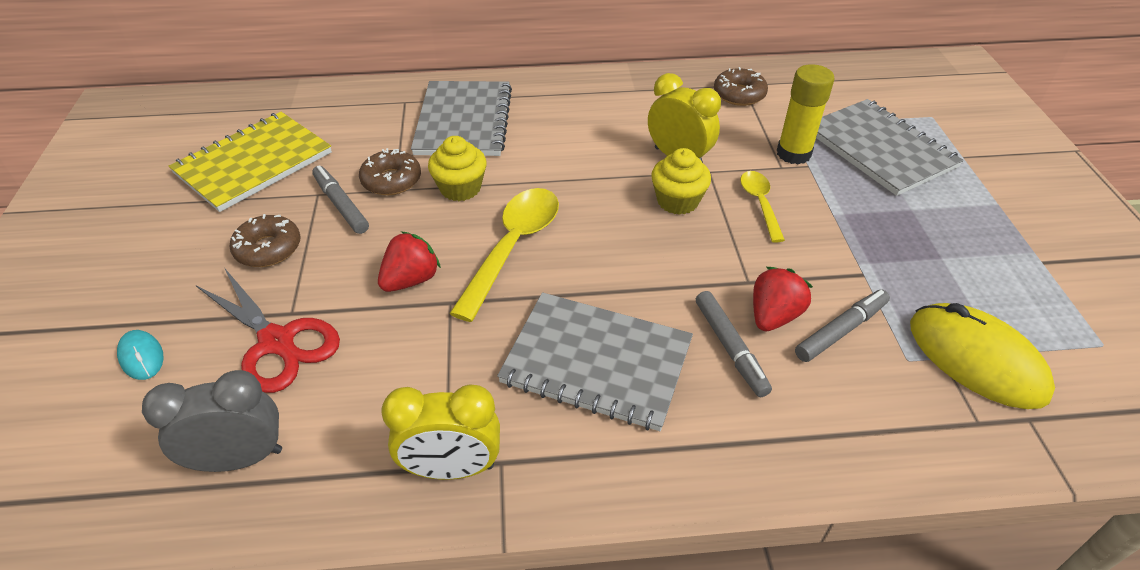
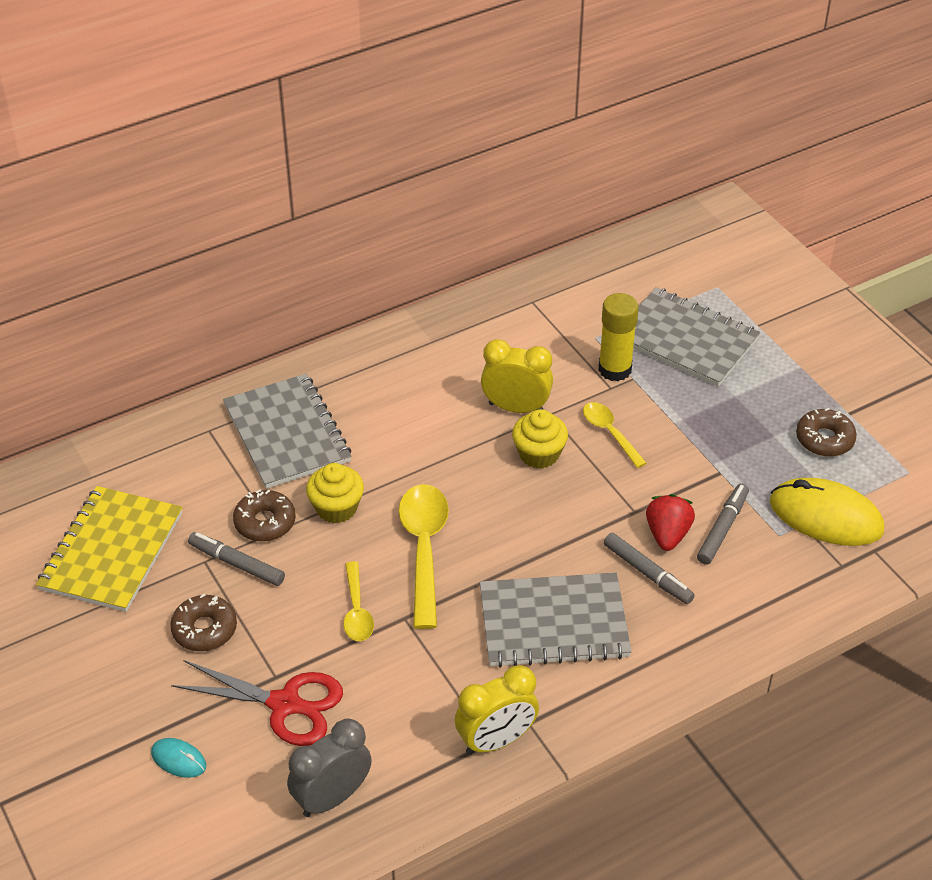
camera: 25 degrees left, 0 degrees up
red strawberry [378,231,441,292] -> yellow spoon [344,561,374,641]
brown donut [714,67,768,106] -> brown donut moved to [796,408,857,457]

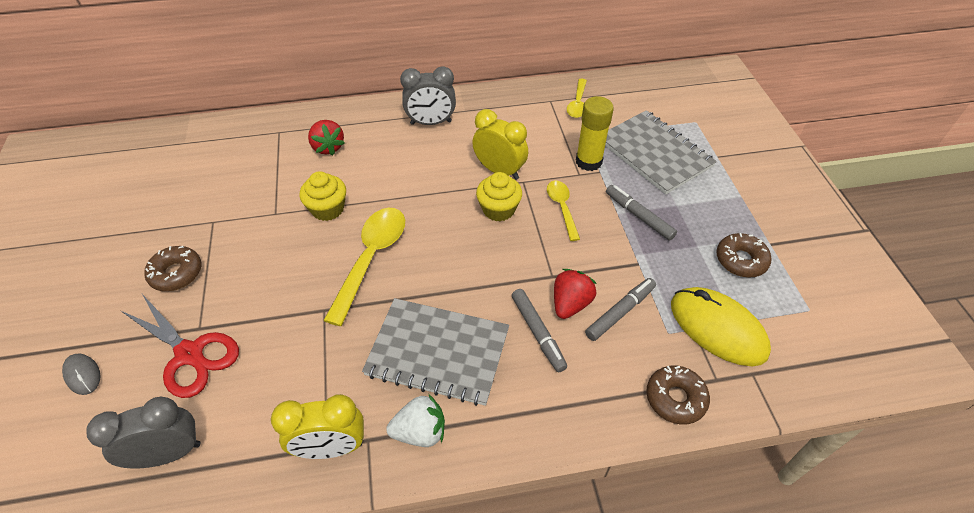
camera: 20 degrees right, 5 degrees up
yellow notebook [36,486,183,612] -> none
turquoise mouse [151,738,206,778] -> grey mouse [62,353,101,395]
grey marker [188,532,285,586] -> grey marker moved to [606,185,677,241]
grey notebook [223,374,352,489] -> red strawberry [308,120,345,155]
brown donut [233,489,296,542] -> brown donut moved to [646,366,710,425]
yellow spoon [344,561,374,641] -> yellow spoon moved to [567,78,587,118]
none -> white strawberry [386,395,445,447]
none -> grey clock [400,66,456,125]

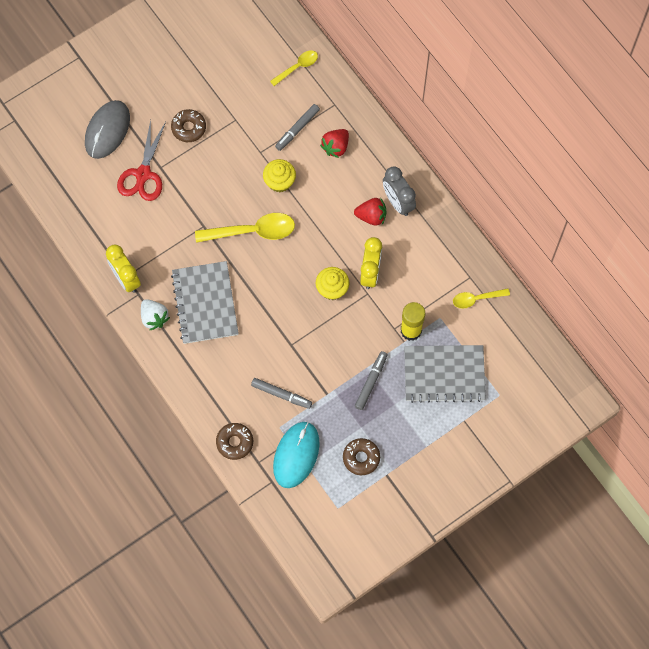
camera: 65 degrees right, 20 degrees up
grey mouse [62,353,101,395] -> grey mouse [85,100,130,159], size x2.13
grey clock [86,397,200,469] -> none
grey marker [512,289,567,372] -> grey marker moved to [275,104,320,151]
yellow spoon [547,181,580,241] -> yellow spoon moved to [270,50,318,86]
red strawberry [554,269,597,319] -> red strawberry moved to [354,198,386,226]
grey notebook [605,110,717,194] -> grey notebook turned 60 degrees clockwise [404,345,486,403]
yellow mouse [671,287,771,366] -> turquoise mouse [273,422,320,488]

